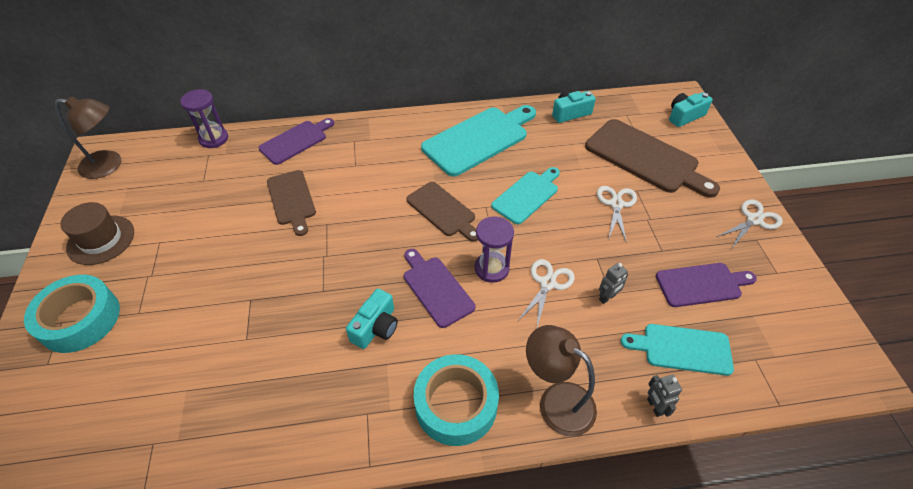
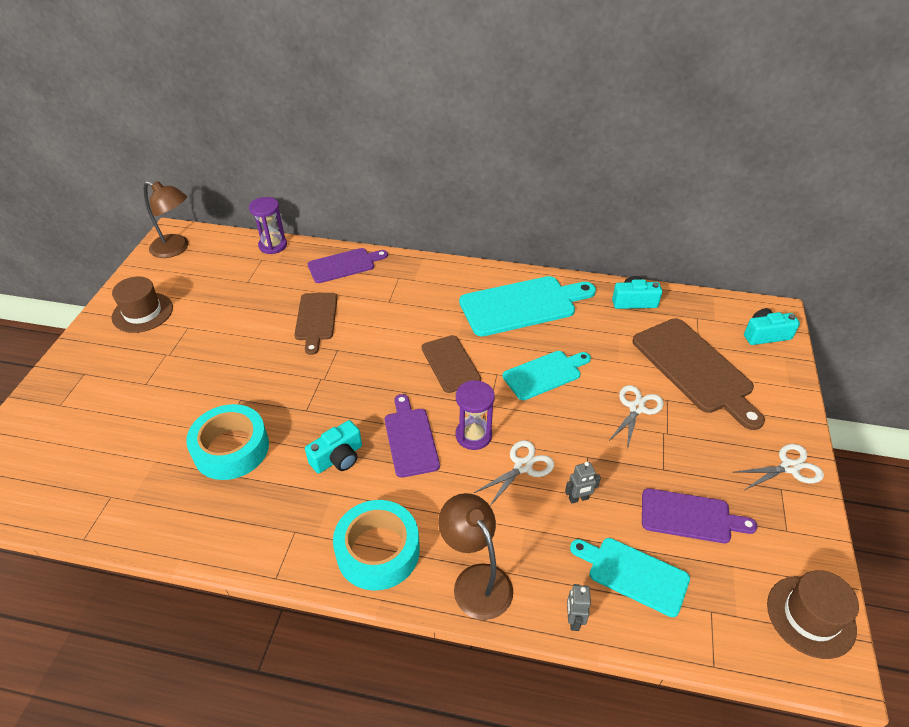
camera: 20 degrees right, 5 degrees down
turquoise tape [24,275,120,353] -> turquoise tape moved to [186,404,269,480]
none -> brown hat [767,570,859,659]

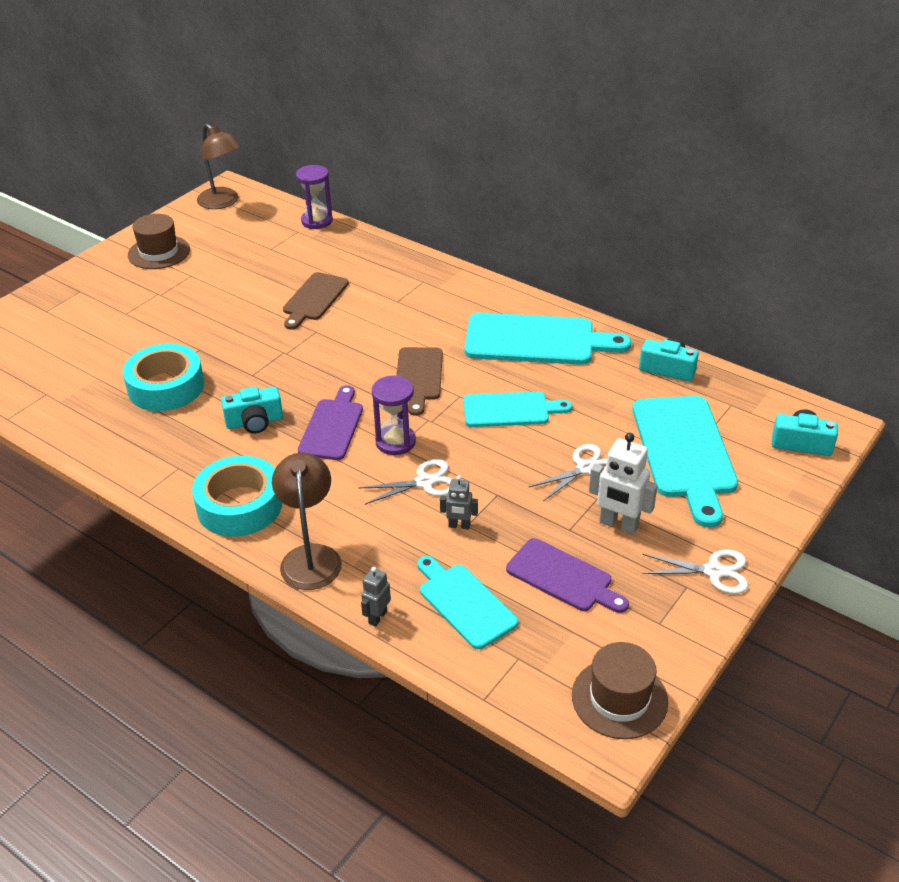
camera: 25 degrees right, 5 degrees down
purple cutting board [308,248,388,283] -> none
brown cutting board [633,318,765,430] -> turquoise cutting board [632,396,738,527]
none -> white robot [589,433,658,535]

